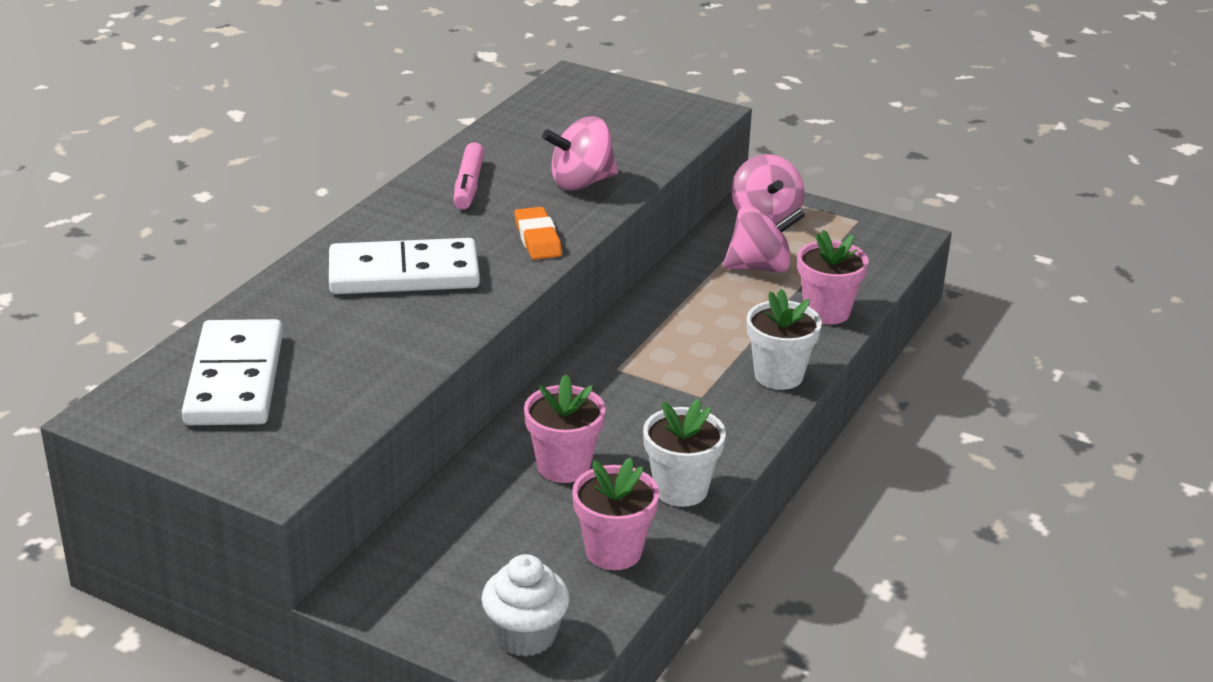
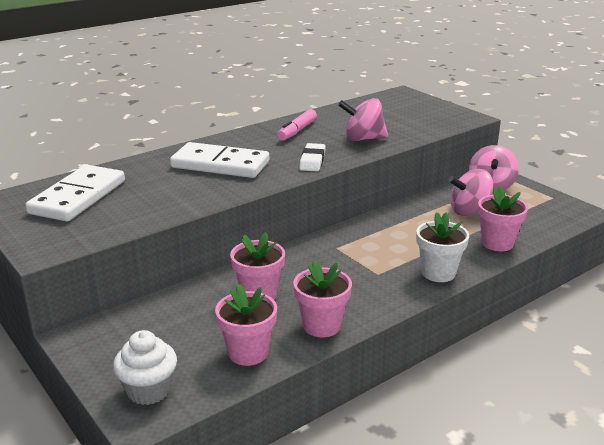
camera: 25 degrees right, 5 degrees down
orange eraser [514,207,562,260] -> white eraser [299,143,326,171]
white flower pot [643,399,726,507] -> pink flower pot [293,260,352,337]
pink spinning top [723,206,805,272] -> pink spinning top turned 150 degrees clockwise [448,169,493,216]

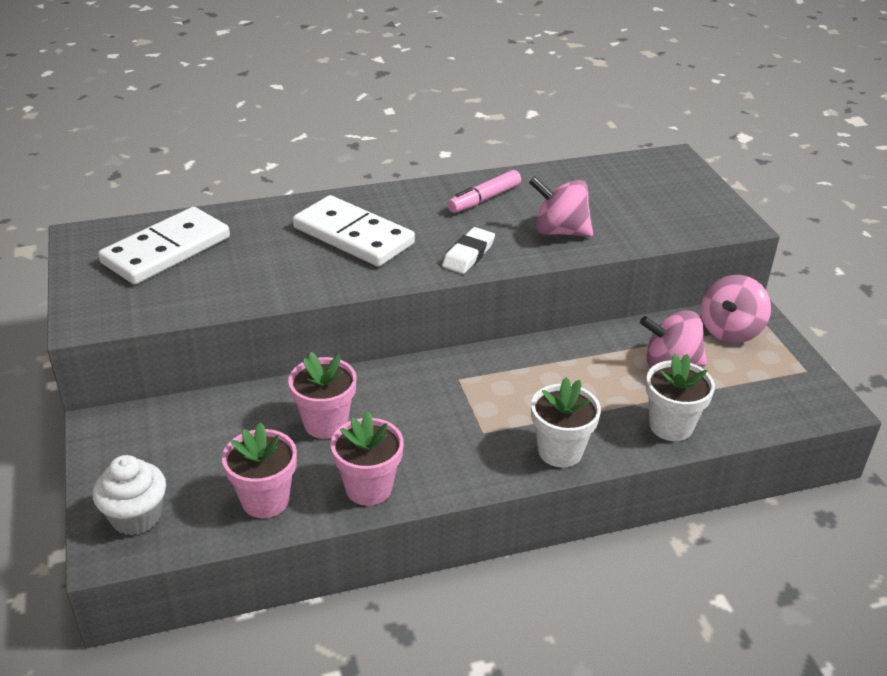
camera: 20 degrees right, 10 degrees up
pink flower pot [478,186,528,251] -> white flower pot [646,354,715,441]

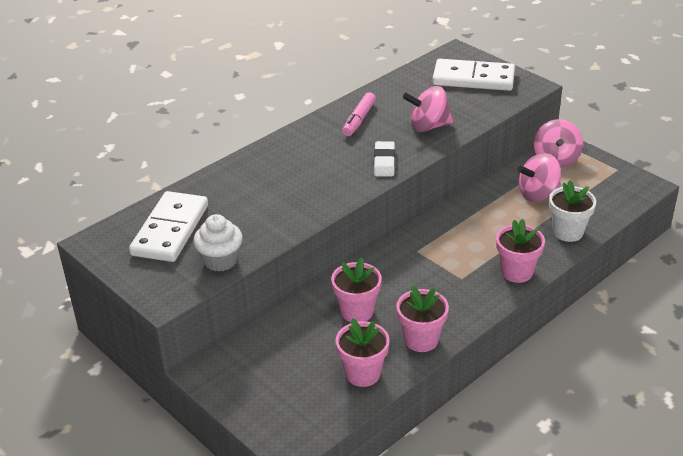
camera: 25 degrees left, 0 degrees up
white cupcake [93,455,166,536] -> white cupcake moved to [193,214,243,271]
white domino [293,195,415,267] -> white domino moved to [432,59,515,91]
white flower pot [531,377,601,468] -> pink flower pot [496,219,545,283]

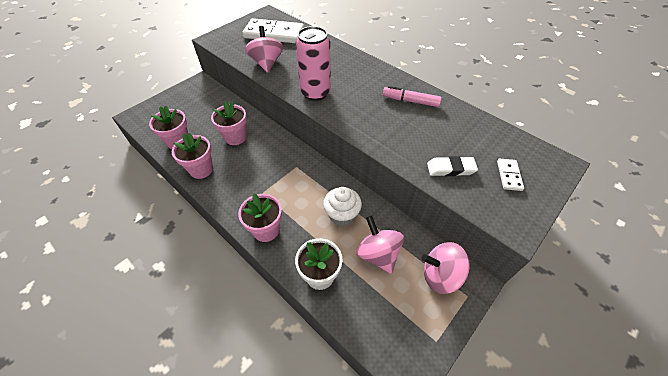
camera: 85 degrees right, 15 degrees up
white cupcake [193,214,243,271] -> white cupcake moved to [323,187,362,226]
white eraser [374,141,395,176] -> white eraser moved to [427,156,478,176]
pink spinning top [403,86,453,132] -> pink spinning top moved to [245,26,283,73]
white domino [432,59,515,91] -> white domino [497,159,524,191], size x0.45
none -> pink can [296,26,331,101]

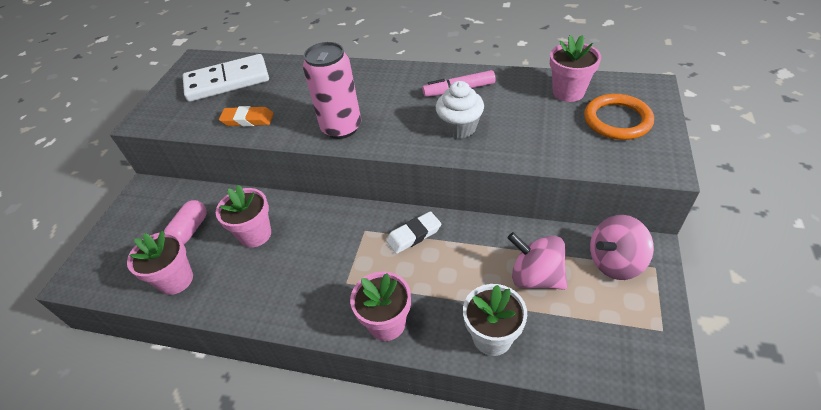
camera: 25 degrees left, 5 degrees down
pink flower pot [172,133,213,179] -> pink flower pot moved to [550,35,601,102]
pink spinning top [245,26,283,73] -> orange eraser [219,106,274,126]
white cupcake [323,187,362,226] -> white cupcake moved to [436,81,484,139]
white eraser [427,156,478,176] -> white eraser moved to [386,211,441,254]
white domino [497,159,524,191] -> orange ring [584,94,654,140]
none -> pink capsule [164,200,207,244]

